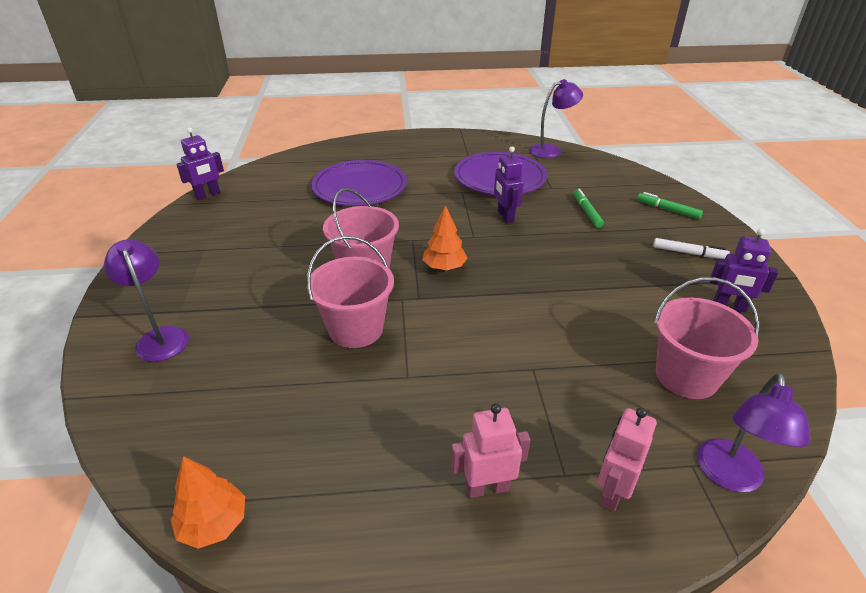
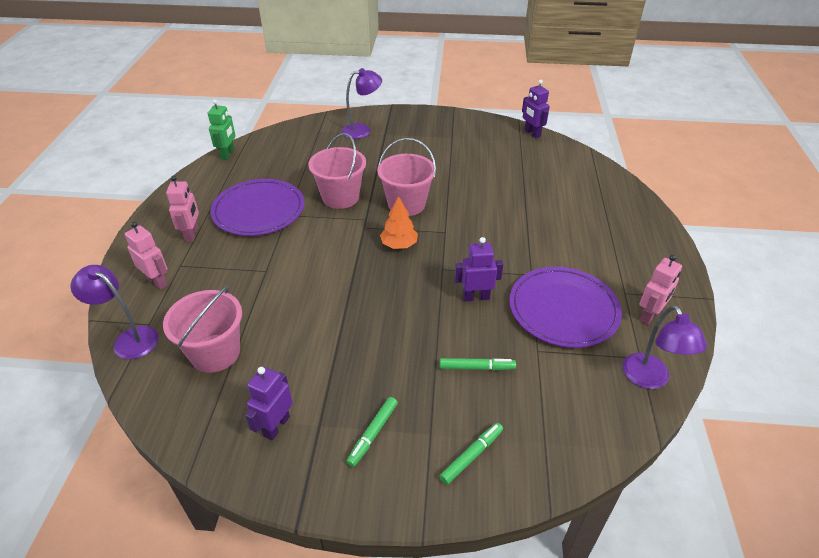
camera: 100 degrees right, 5 degrees up
orange tree [171,456,245,549] -> green robot [208,99,236,160]
purple plate [311,160,407,206] -> purple plate moved to [210,179,304,236]
white marker [653,238,730,259] -> green marker [346,397,398,467]
none -> pink robot [639,255,682,325]

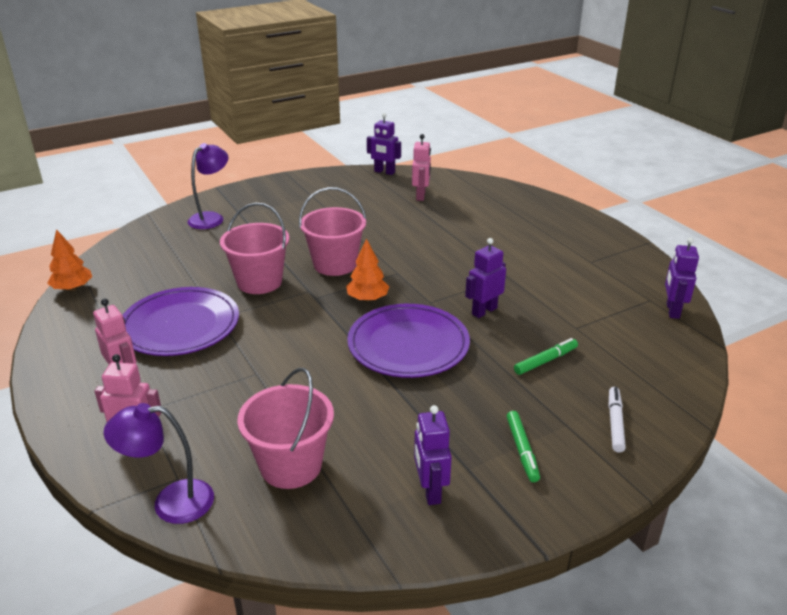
camera: 35 degrees left, 10 degrees down
green robot [208,99,236,160] -> orange tree [47,229,92,291]
green marker [439,423,503,485] -> white marker [608,387,626,452]
purple plate [509,267,622,348] -> purple plate moved to [347,304,470,378]
purple lamp [623,305,707,389] -> purple robot [665,237,699,319]
pink robot [639,255,682,325] -> pink robot moved to [412,134,431,201]

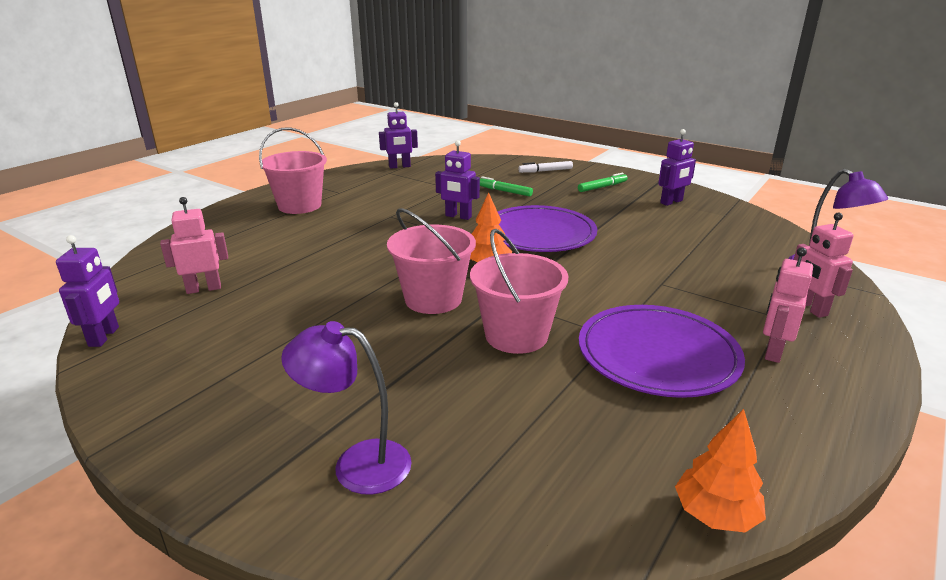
camera: 115 degrees left, 5 degrees down
pink bucket [237,368,334,489] -> pink bucket moved to [259,127,327,214]

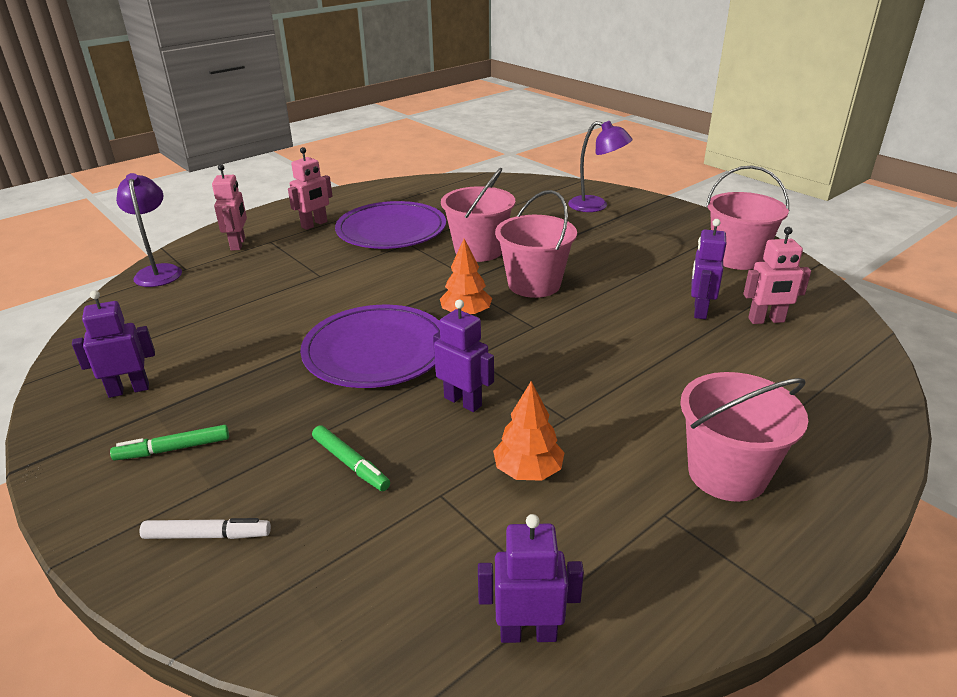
camera: 165 degrees left, 5 degrees up
purple robot [56,235,119,347] -> purple robot moved to [691,219,726,319]
orange tree [675,409,766,532] -> orange tree moved to [493,381,565,481]
none -> pink bucket [706,165,789,270]

